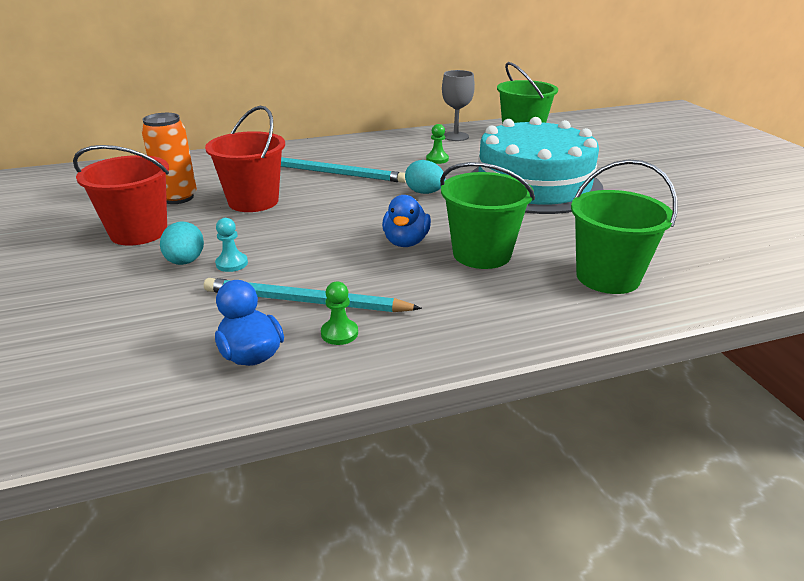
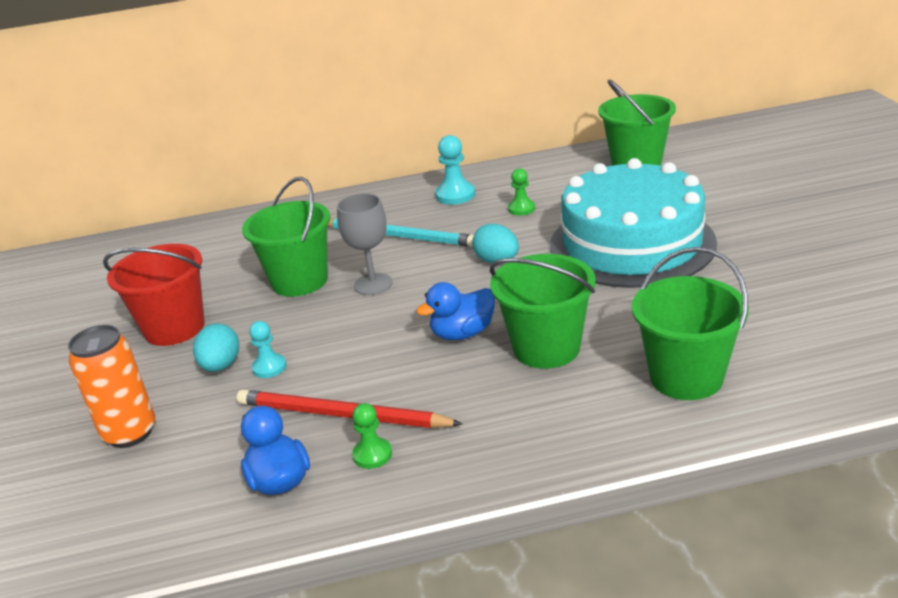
camera: 10 degrees right, 0 degrees up
orange can [142,113,197,204] -> orange can moved to [68,325,155,448]
turquoise pencil [204,278,422,312] -> red pencil [237,389,463,428]
red bucket [205,106,285,212] -> green bucket [242,177,330,297]
blue duck [382,195,431,247] -> blue duck turned 45 degrees clockwise [416,282,495,340]
grey goblet [442,70,475,141] -> grey goblet moved to [337,193,393,295]
none -> turquoise pawn [435,135,475,205]

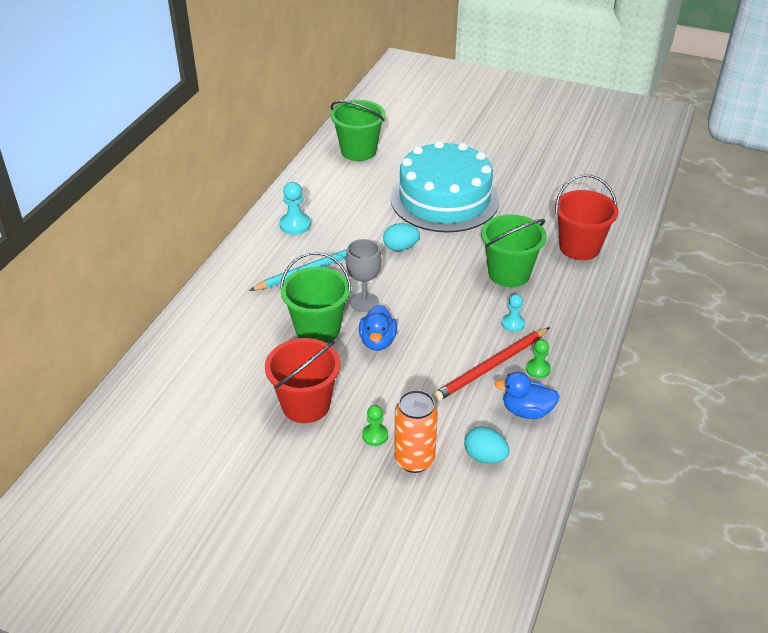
camera: 60 degrees left, 10 degrees up
turquoise egg [193,324,239,372] -> turquoise egg moved to [464,427,509,464]
turquoise pawn [249,321,286,378] -> turquoise pawn moved to [502,294,525,332]
blue duck [416,282,495,340] -> blue duck moved to [359,305,397,351]
green pawn [508,168,535,216] -> green pawn moved to [362,405,388,446]
green bucket [632,247,749,400] -> red bucket [555,175,619,260]

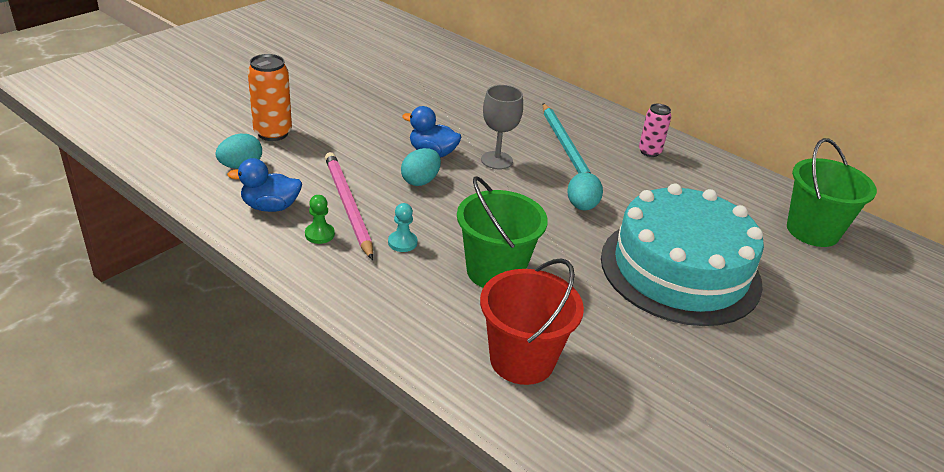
camera: 105 degrees right, 5 degrees down
red bucket [265,338,341,423] -> none
turquoise pawn [279,182,311,235] -> pink can [639,104,671,157]
green bucket [280,252,351,343] -> none
green pawn [362,405,388,446] -> none
red pencil [432,327,550,402] -> pink pencil [325,152,373,260]
blue duck [495,372,560,419] -> blue duck turned 120 degrees counterclockwise [227,158,302,212]
none -> turquoise egg [401,148,441,186]

